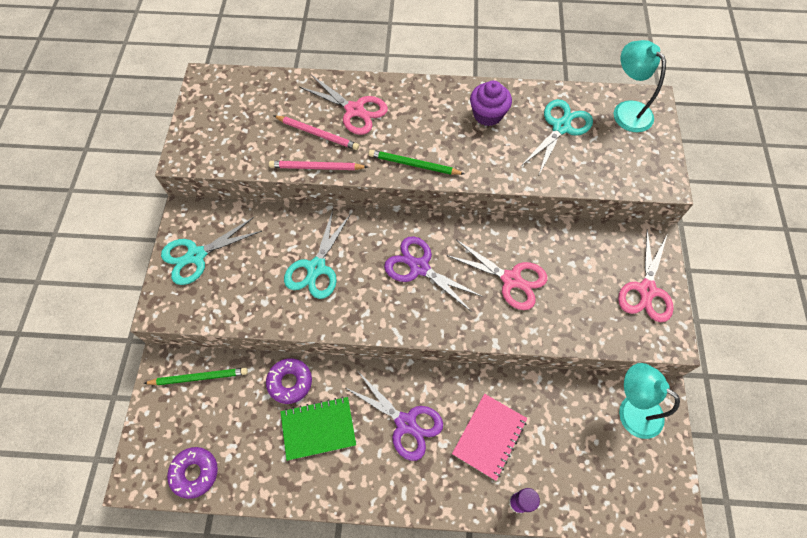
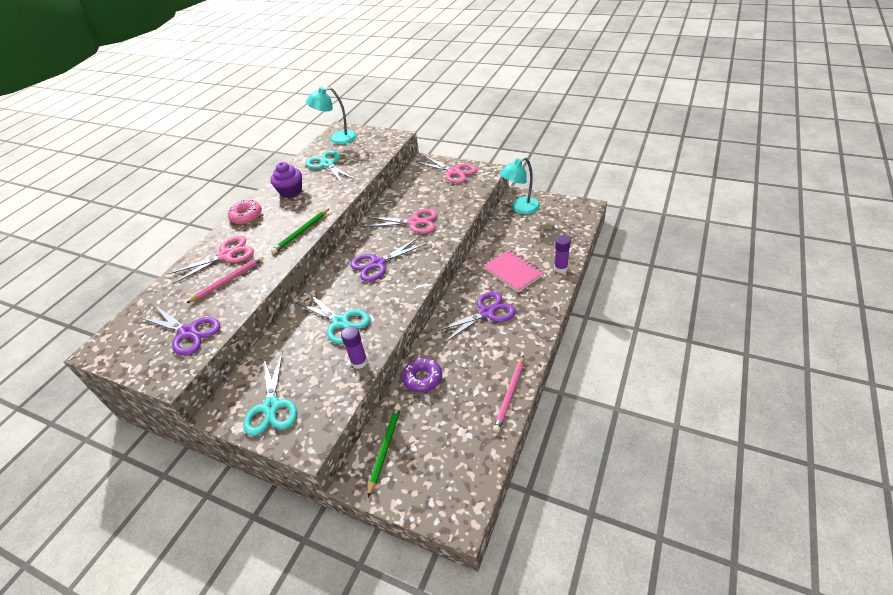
camera: 65 degrees left, 20 degrees down
purple donut [167,447,218,499] -> none
pink pencil [269,161,367,170] -> pink pencil moved to [493,356,524,433]
green notebook [281,397,356,461] -> none
pink scissors [446,240,547,310] -> pink scissors turned 45 degrees clockwise [365,209,438,234]
none -> purple scissors [139,305,220,356]
none -> pink donut [228,200,262,224]
none -> purple glue stick [341,326,368,369]

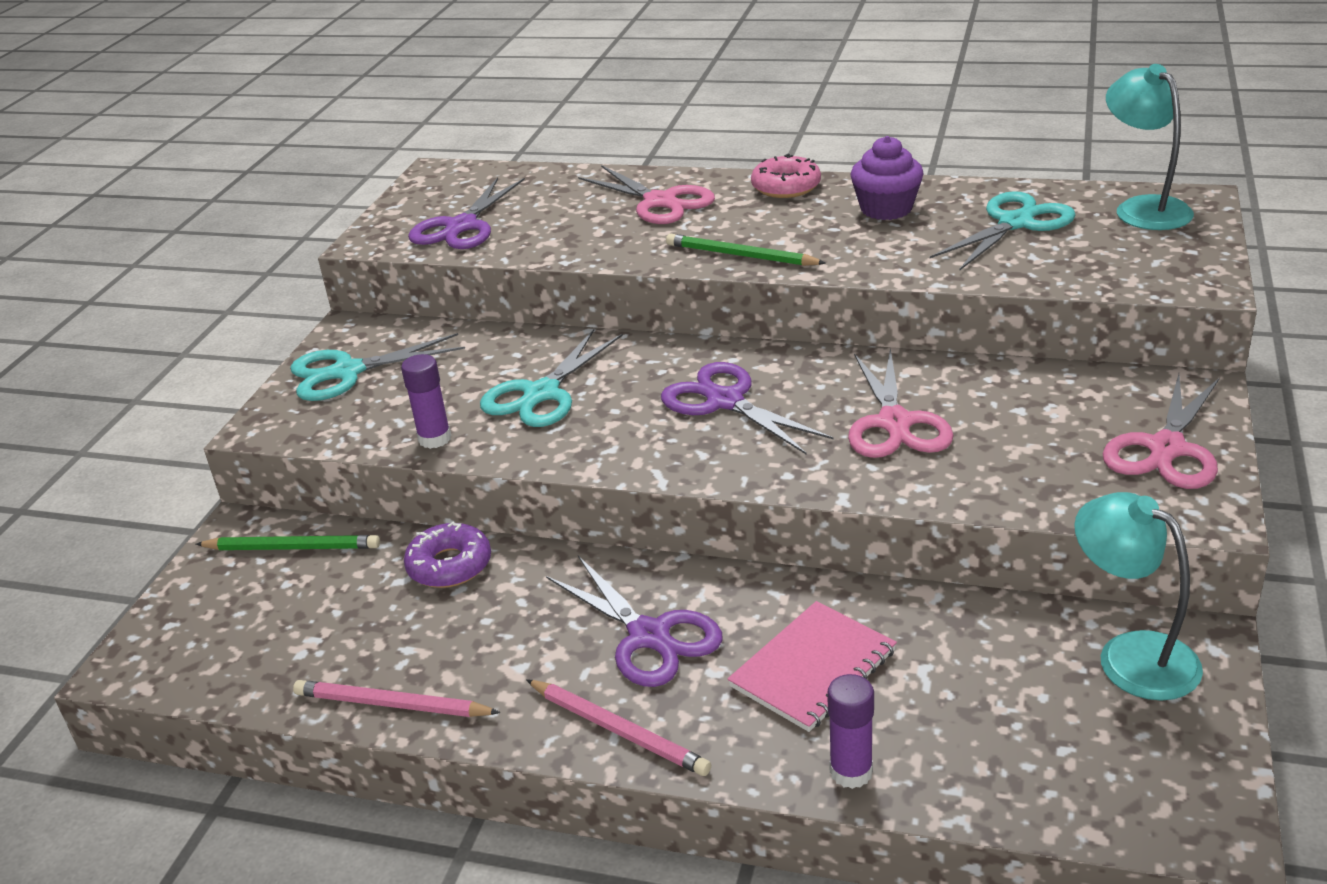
camera: 80 degrees right, 10 degrees down
pink pencil [187,255,264,303] -> pink pencil moved to [526,679,711,776]

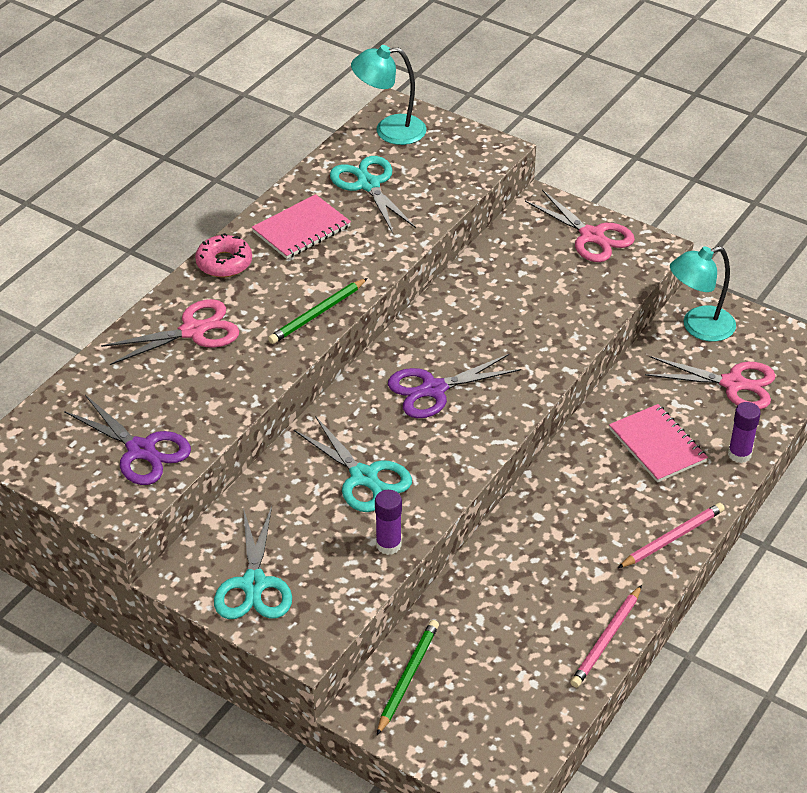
camera: 75 degrees left, 10 degrees up
purple donut [404,522,491,588] -> none
purple scissors [546,556,723,687] -> none
pink scissors [848,348,954,458] -> pink scissors moved to [645,356,776,410]
purple cupcake [851,136,924,220] -> pink notebook [252,194,351,259]

